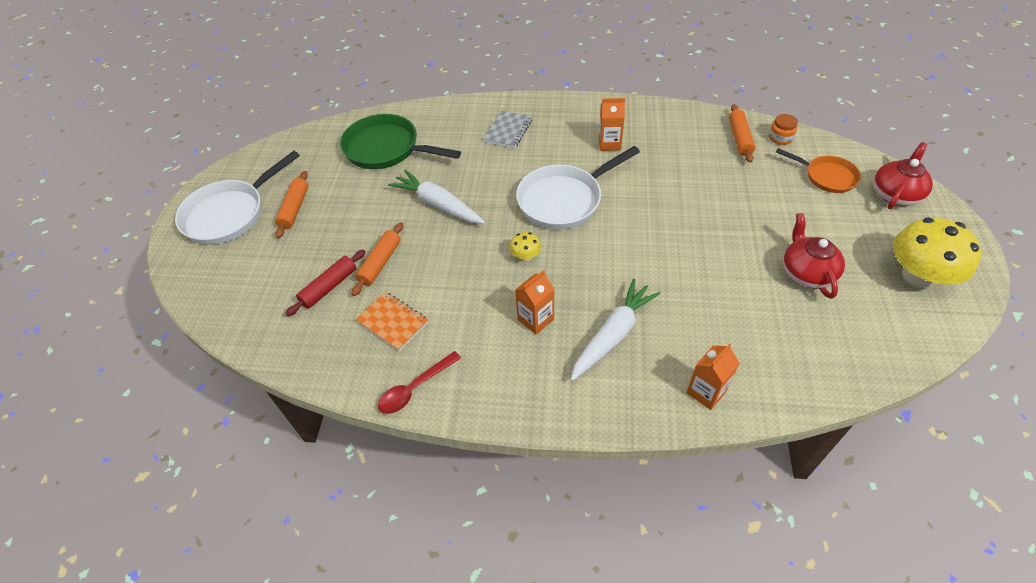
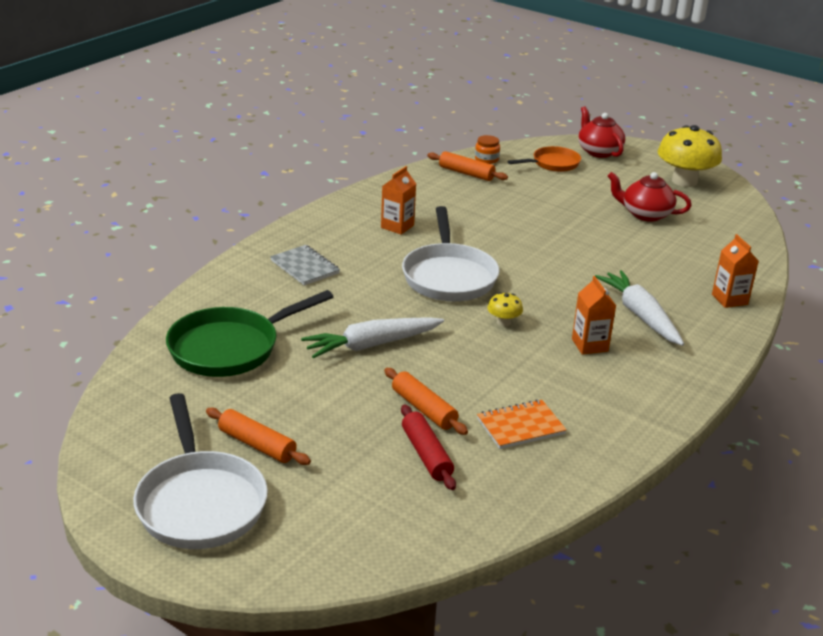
camera: 65 degrees left, 20 degrees down
red spoon [378,351,461,414] -> none

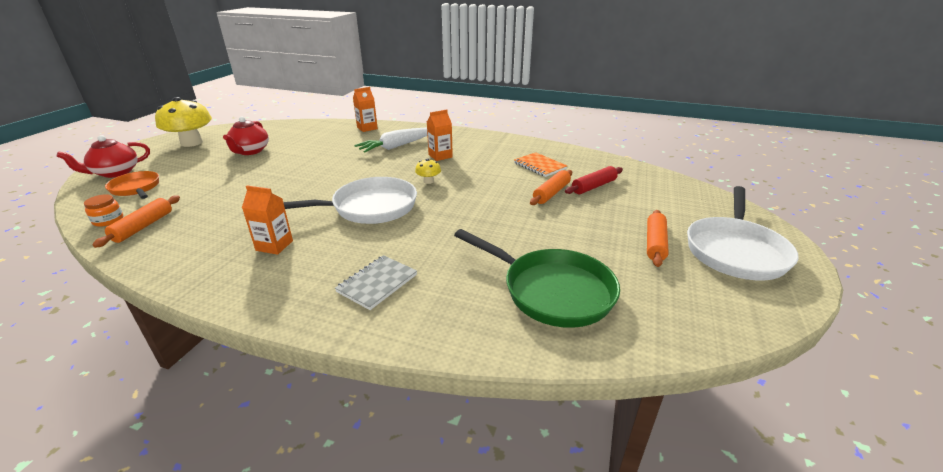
camera: 105 degrees left, 0 degrees up
white pan [133,393,268,549] -> white pan turned 150 degrees clockwise [687,186,799,280]
white carrot [301,317,444,358] -> none

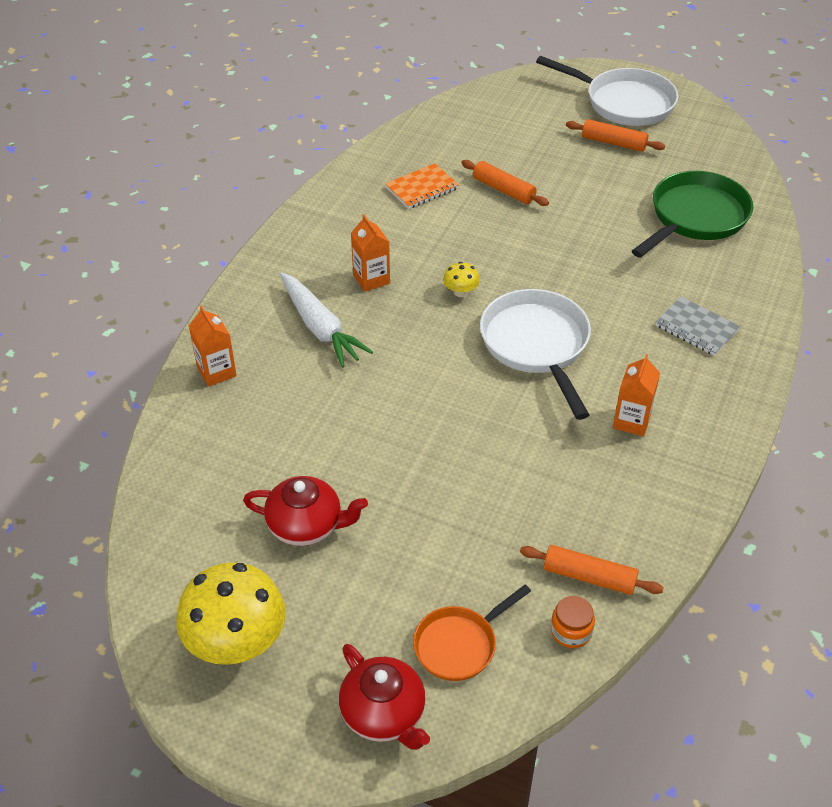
camera: 85 degrees left, 15 degrees up
red rolling pin [565,166,623,194] -> none

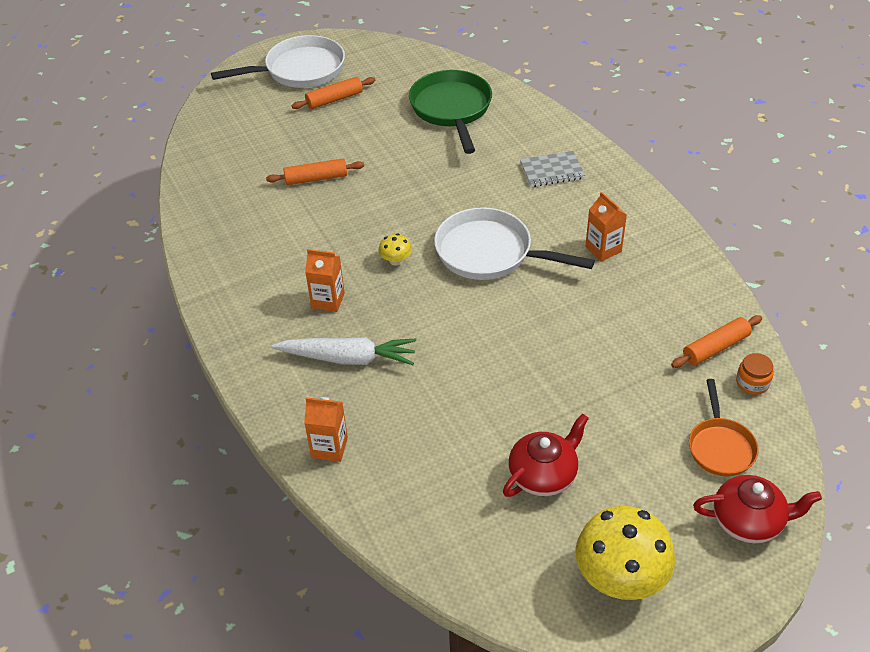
camera: 50 degrees left, 0 degrees up
orange notebook [385,163,459,209] -> none

